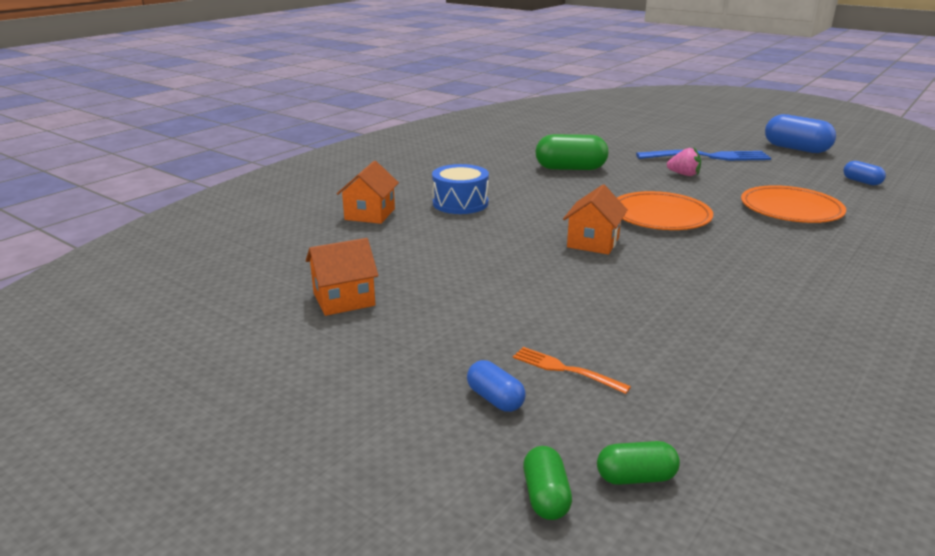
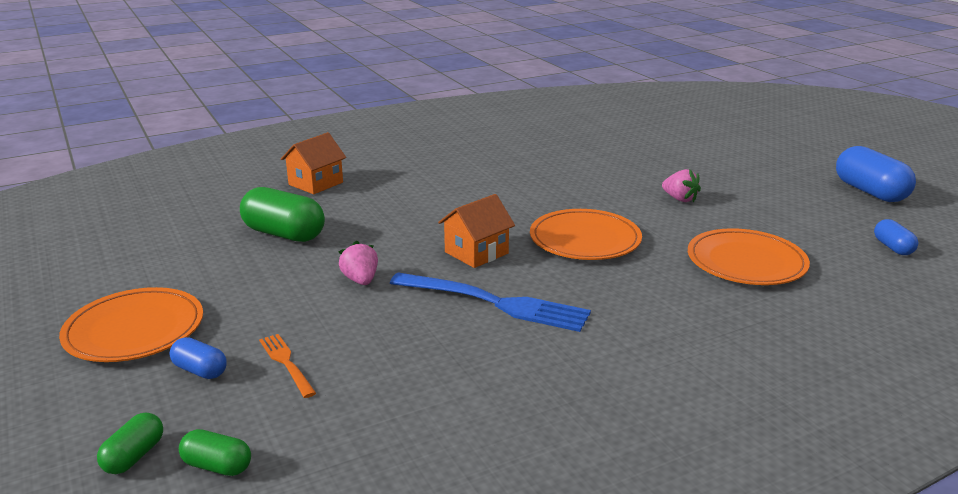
camera: 25 degrees right, 0 degrees up
orange house [306,238,378,316] -> none
blue drum [432,164,489,214] -> none
blue capsule [467,360,526,412] -> blue capsule turned 45 degrees counterclockwise [170,337,227,379]
green capsule [535,134,608,170] -> green capsule moved to [240,187,325,242]
blue fork [636,150,771,161] -> blue fork moved to [390,272,591,332]
none -> orange plate [59,287,203,362]
none -> pink strawberry [338,241,378,285]

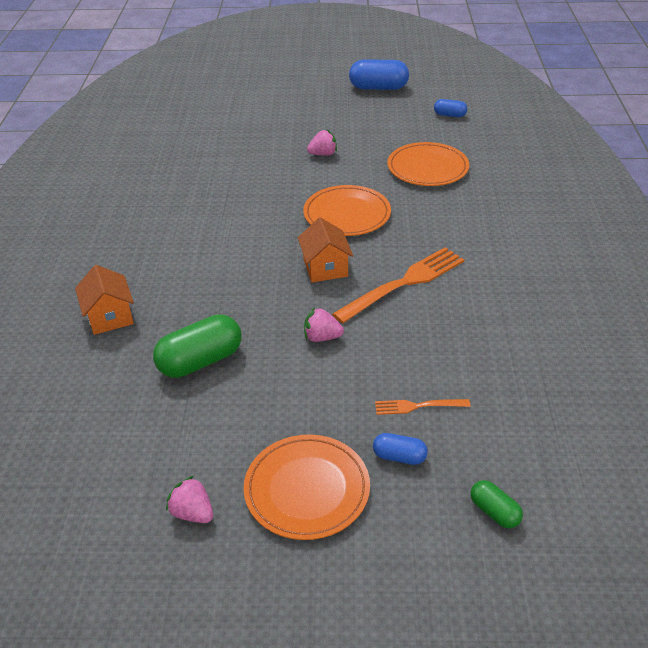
camera: 60 degrees left, 15 degrees up
blue capsule [170,337,227,379] -> blue capsule turned 45 degrees clockwise [373,433,428,465]
green capsule [179,429,251,476] -> none
blue fork [390,272,591,332] -> orange fork [332,247,464,324]
none -> pink strawberry [166,476,213,523]

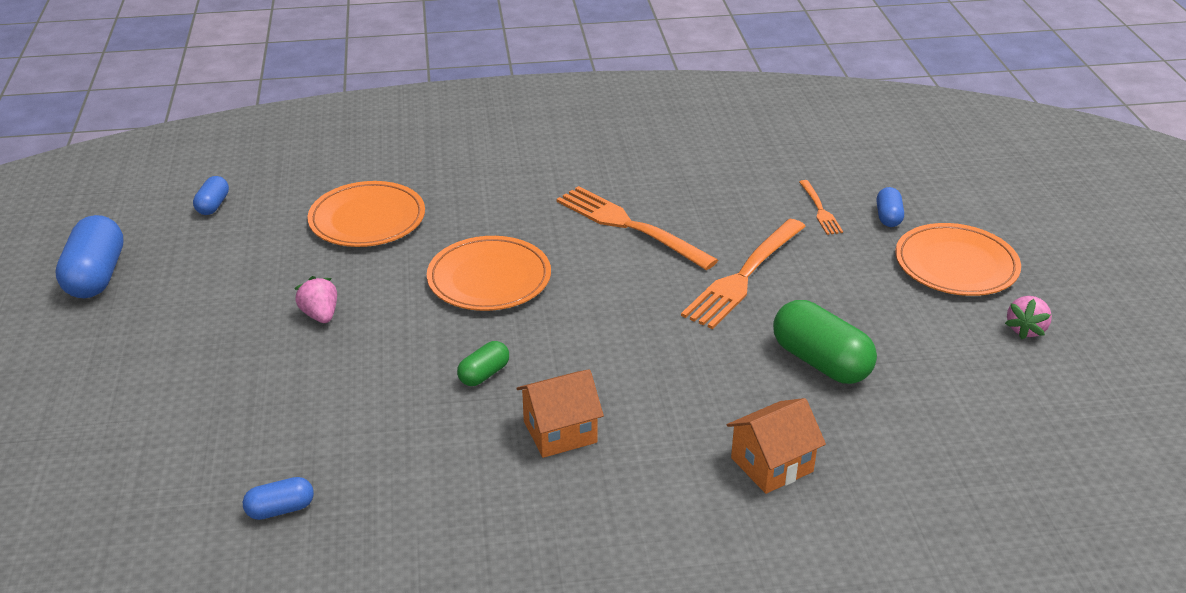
camera: 100 degrees left, 5 degrees down
orange house [298,217,353,282] -> orange house moved to [517,369,604,458]
pink strawberry [304,307,344,342] -> orange fork [681,219,806,329]
green capsule [471,480,523,528] -> green capsule moved to [457,341,509,386]
none -> blue capsule [243,477,314,520]

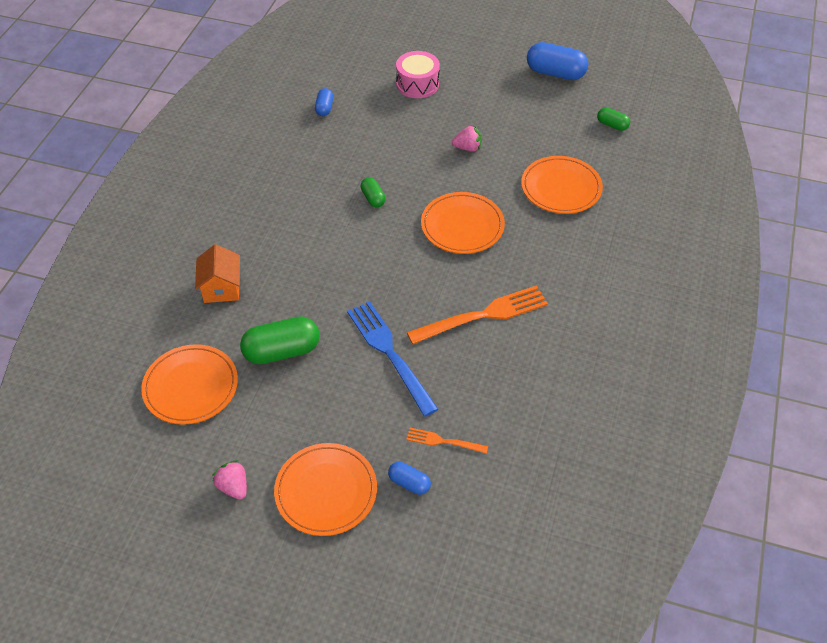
camera: 115 degrees right, 15 degrees up
blue capsule [193,176,229,215] -> green capsule [597,107,630,131]
orange house [517,369,604,458] -> none
orange fork [681,219,806,329] -> blue fork [347,301,438,416]
none -> orange plate [141,344,238,425]
none -> pink drum [396,51,440,98]

